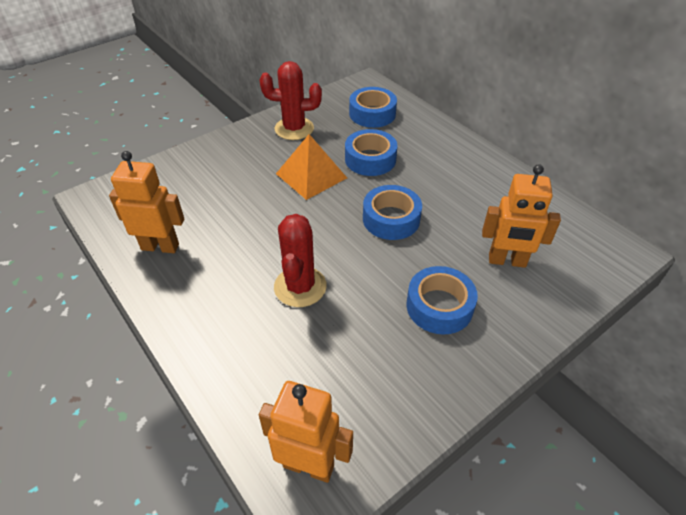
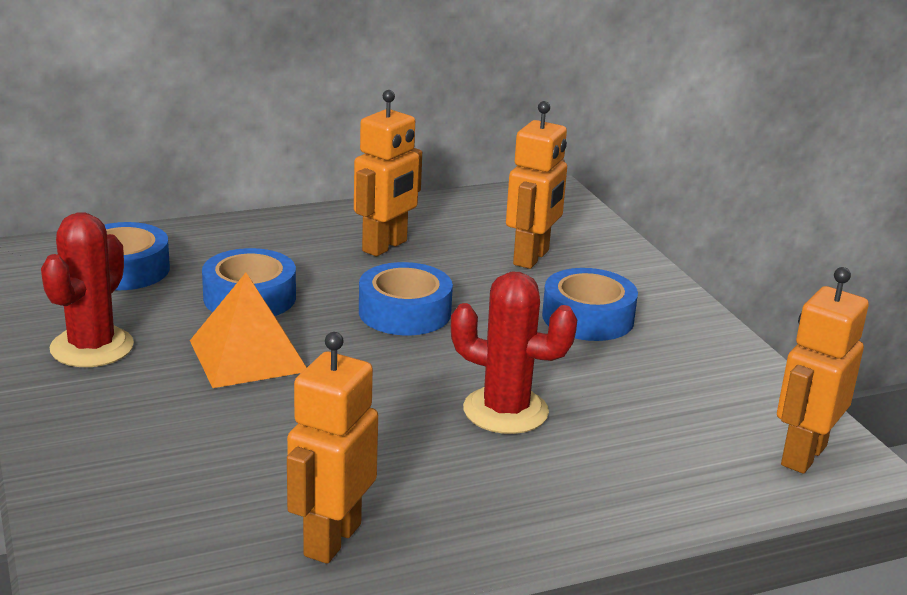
camera: 75 degrees left, 20 degrees down
none -> orange robot [354,90,422,256]

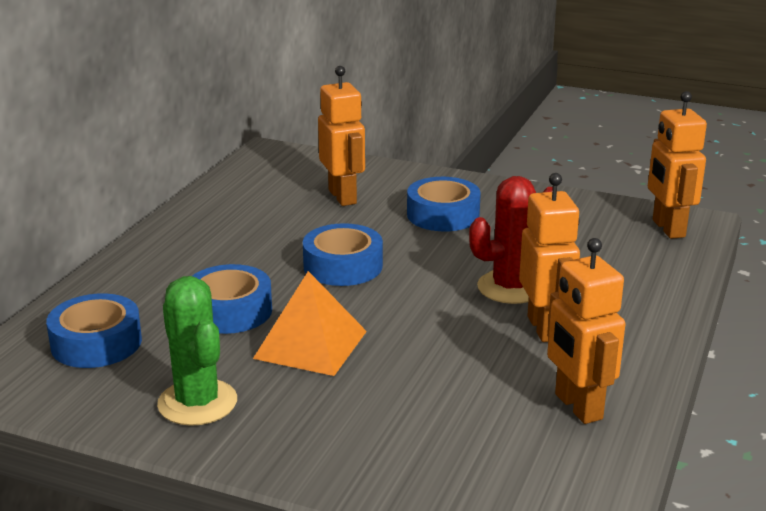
camera: 45 degrees left, 0 degrees up
red cactus [41,212,134,367] -> green cactus [157,276,237,426]
orange robot [354,90,422,256] -> orange robot moved to [519,173,580,342]

